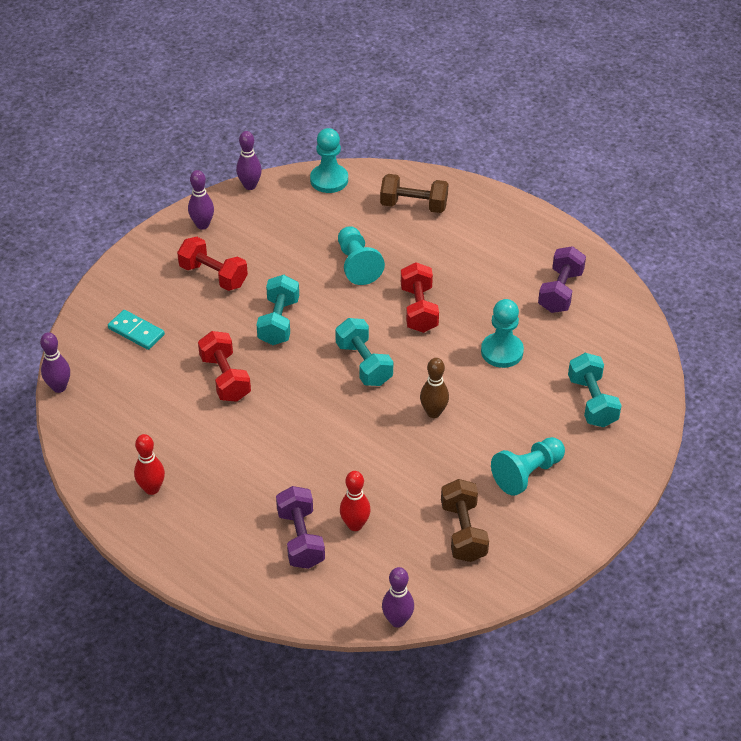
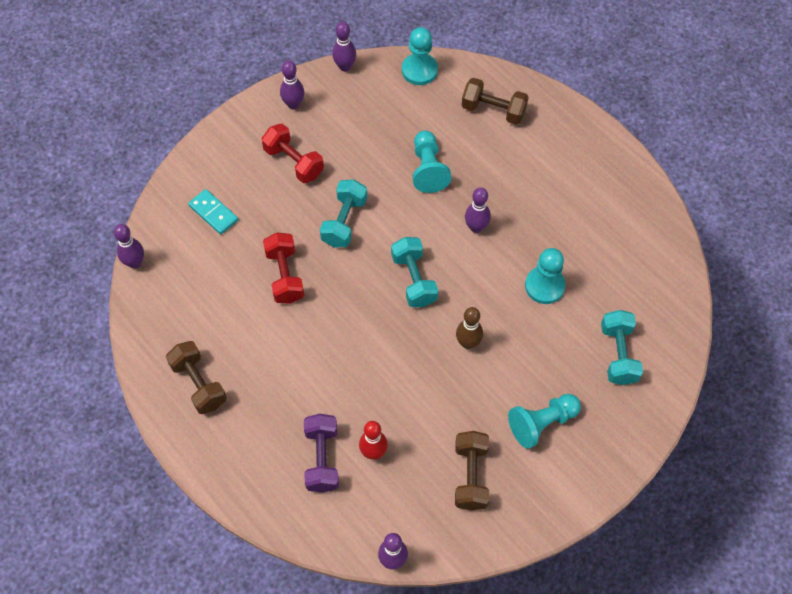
camera: 10 degrees right, 15 degrees up
red bowling pin [134,434,165,495] -> brown dumbbell [166,341,227,414]
red dumbbell [401,262,439,333] -> purple bowling pin [465,187,491,233]
purple dumbbell [538,246,586,313] -> none

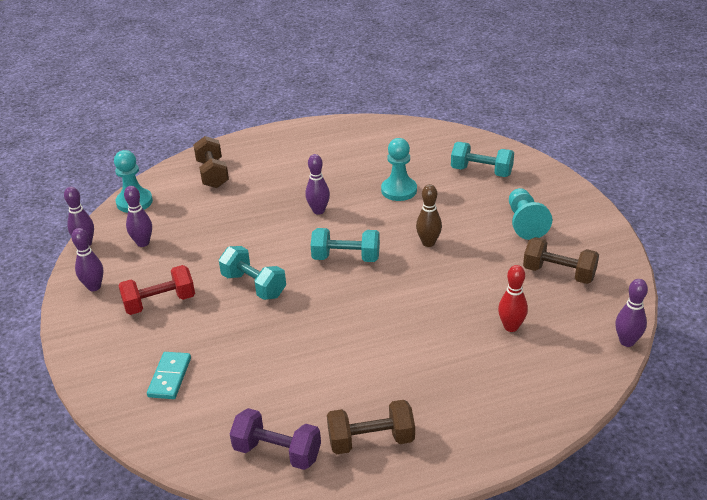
camera: 65 degrees left, 25 degrees down
purple bowling pin [114,224,144,269] -> purple bowling pin moved to [124,186,152,247]
turquoise domino [188,189,238,234] -> turquoise domino turned 60 degrees counterclockwise [147,352,191,399]
red dumbbell [263,232,304,304] -> none
purple dumbbell [304,414,339,493] -> purple dumbbell moved to [230,408,321,470]
turquoise pawn [412,130,451,193] -> none
brown dumbbell [462,78,529,125] -> brown dumbbell turned 60 degrees counterclockwise [193,136,229,188]

